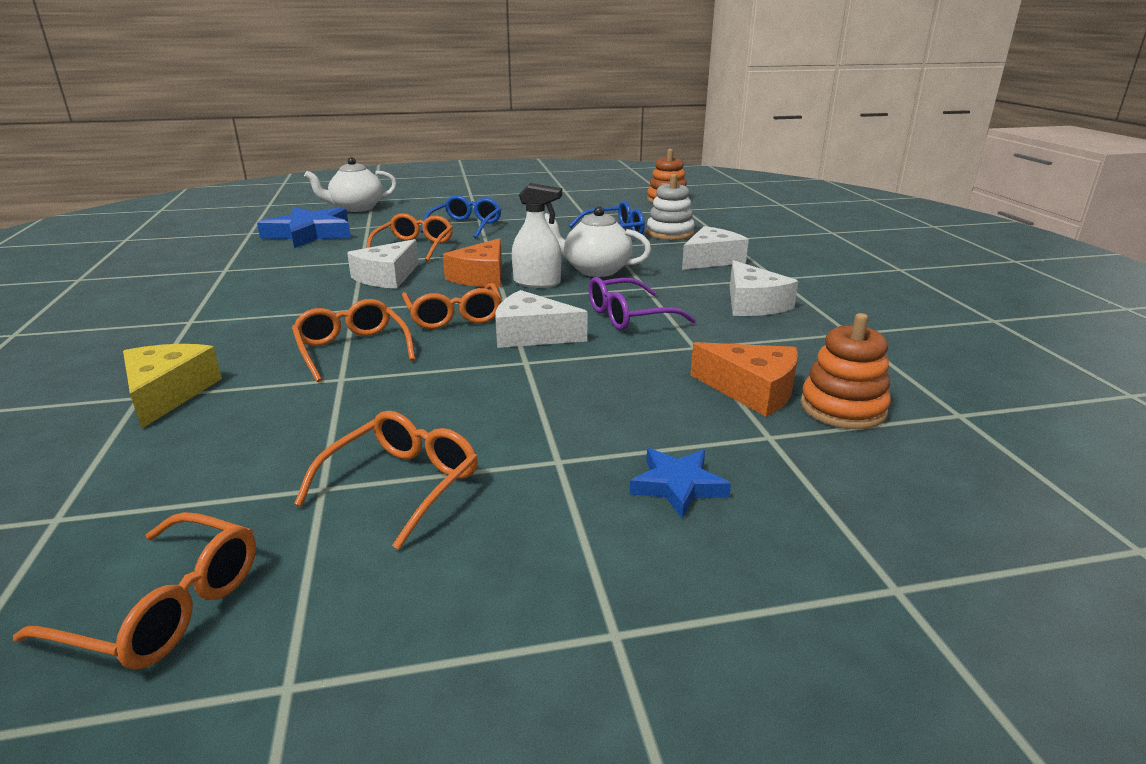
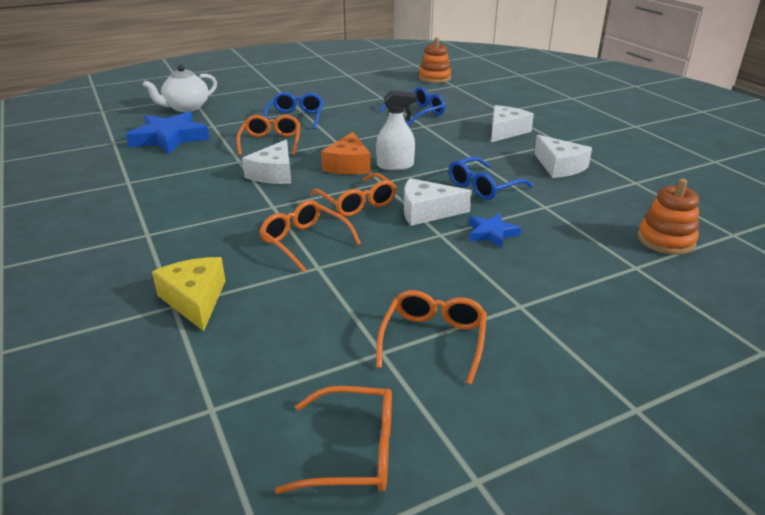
camera: 15 degrees left, 5 degrees up
white teapot [545,206,651,277] -> none
purple glasses [588,277,696,330] -> blue glasses [449,157,533,200]
blue star [630,448,731,519] -> blue star moved to [469,213,521,248]
white stacking toy [646,174,695,240] -> none
orange cheese [690,342,798,417] -> none

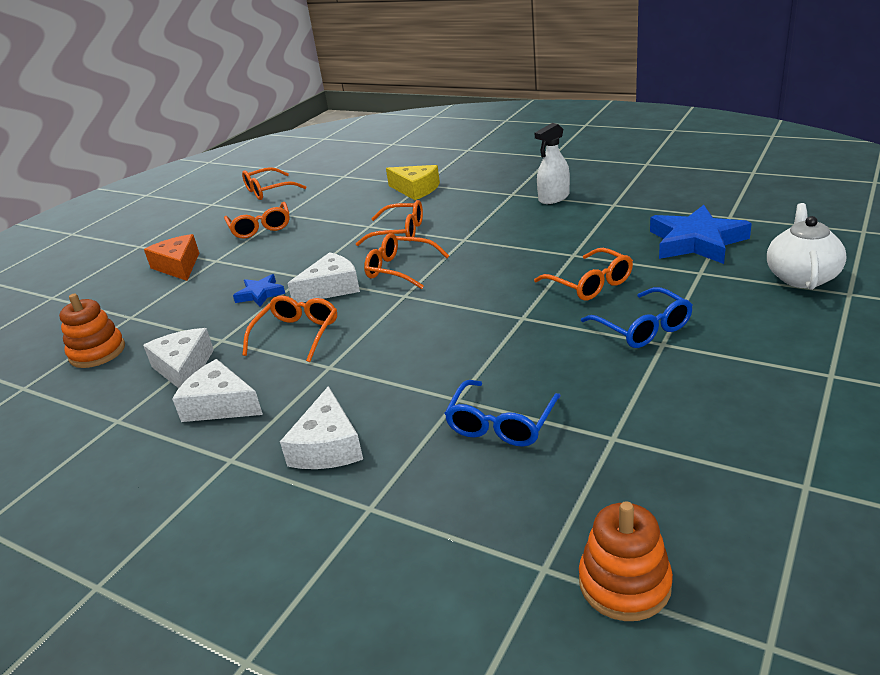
camera: 150 degrees right, 0 degrees up
white cheese [242,139,291,184] -> white cheese moved to [143,328,214,388]
orange cheese [321,132,371,174] -> orange cheese moved to [144,234,199,281]
white spray bottle [376,91,417,171] -> white spray bottle moved to [535,123,570,204]
blue glasses [449,157,533,200] -> orange glasses [243,296,337,362]

